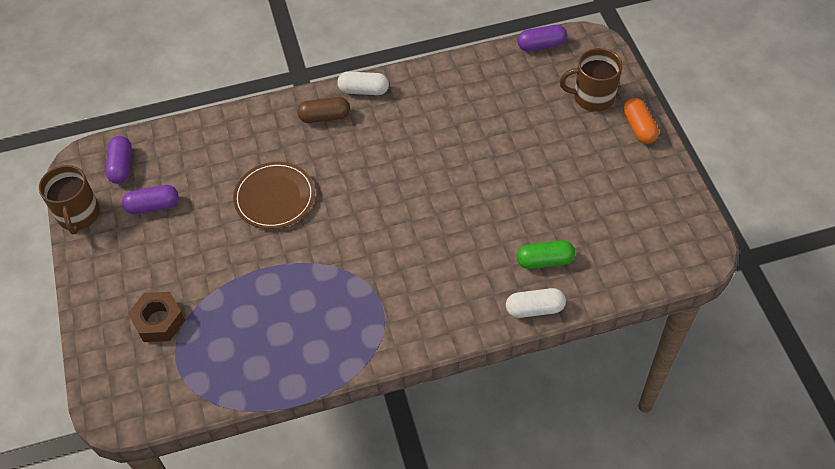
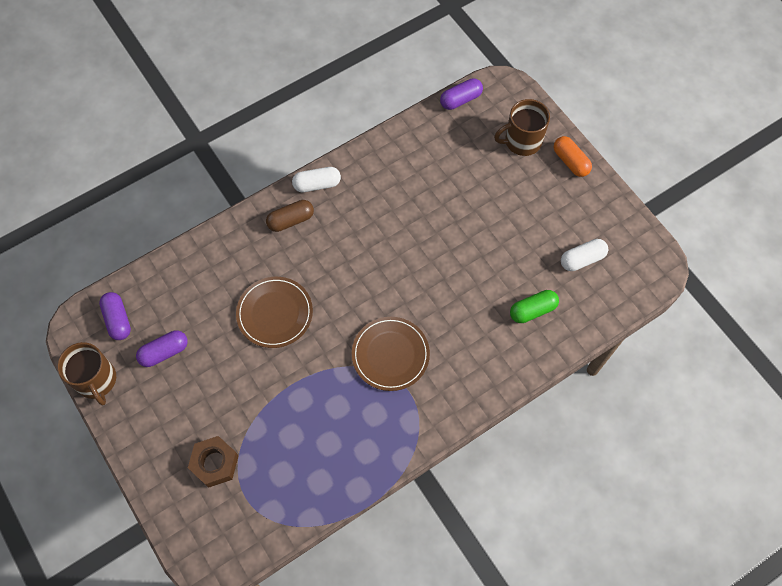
camera: 20 degrees left, 10 degrees up
white capsule [506,288,566,318] -> white capsule moved to [561,239,608,271]
none -> brown plate [352,317,430,391]

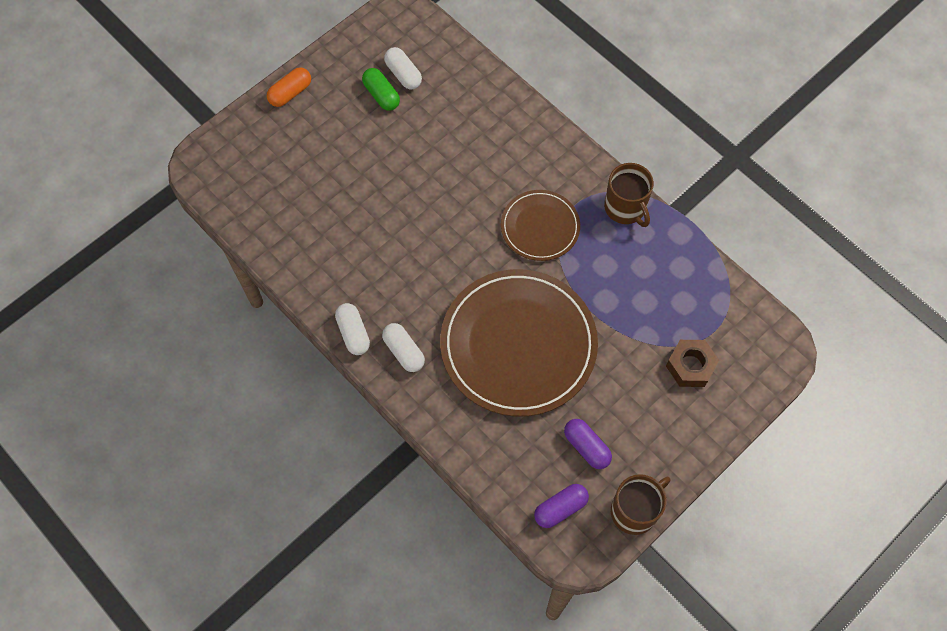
camera: 100 degrees left, 0 degrees up
brown plate [236,277,313,348] -> brown plate [440,269,598,416], size x1.88
brown capsule [266,200,314,232] -> white capsule [382,323,425,372]
purple capsule [440,78,483,110] -> none
brown mug [494,99,550,156] -> brown mug moved to [604,163,654,227]
green capsule [510,290,559,323] -> green capsule moved to [362,68,400,111]

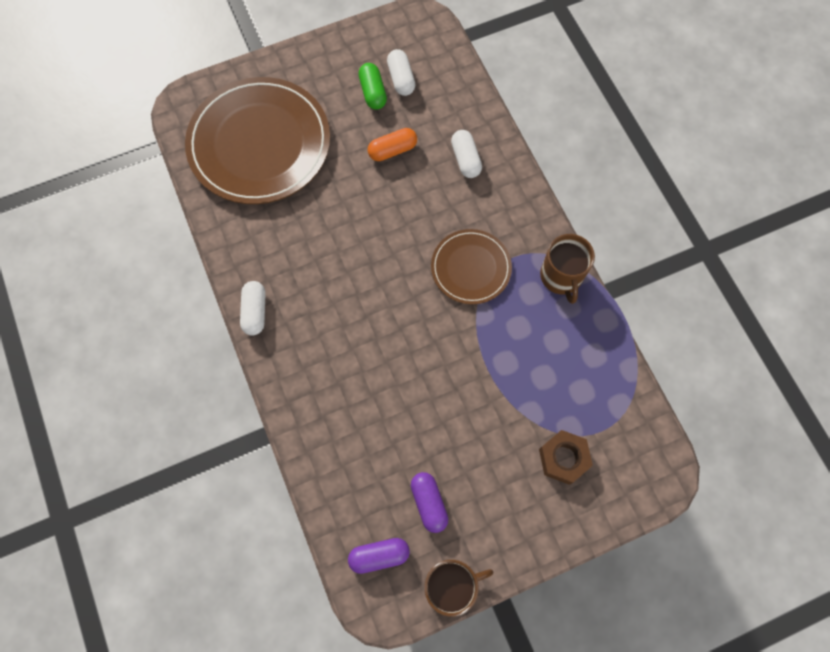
camera: 20 degrees right, 5 degrees up
orange capsule [267,67,311,107] -> orange capsule moved to [368,128,417,161]
white capsule [382,323,425,372] -> white capsule moved to [451,130,482,178]
brown plate [440,269,598,416] -> brown plate moved to [185,77,330,204]

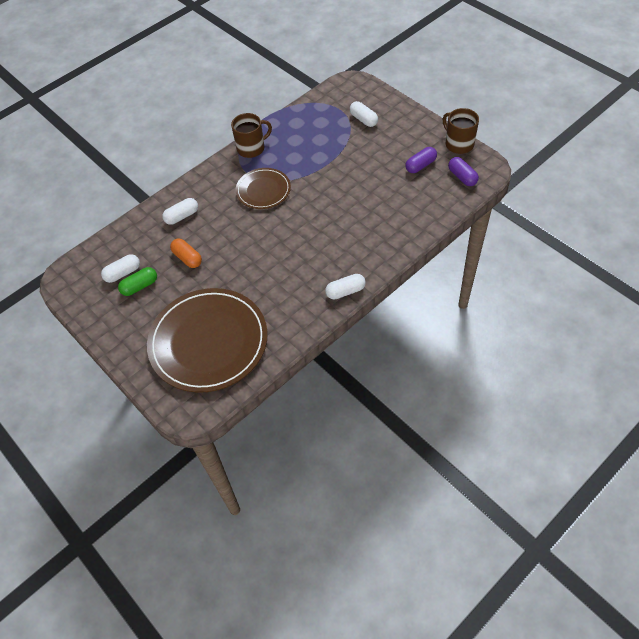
camera: 105 degrees left, 15 degrees down
brown nut [539,430,593,485] -> white capsule [350,101,378,127]

